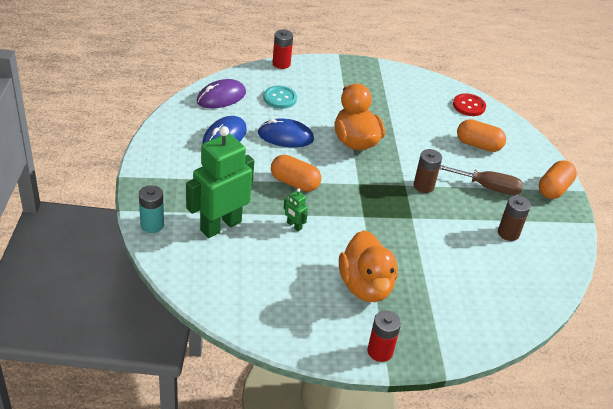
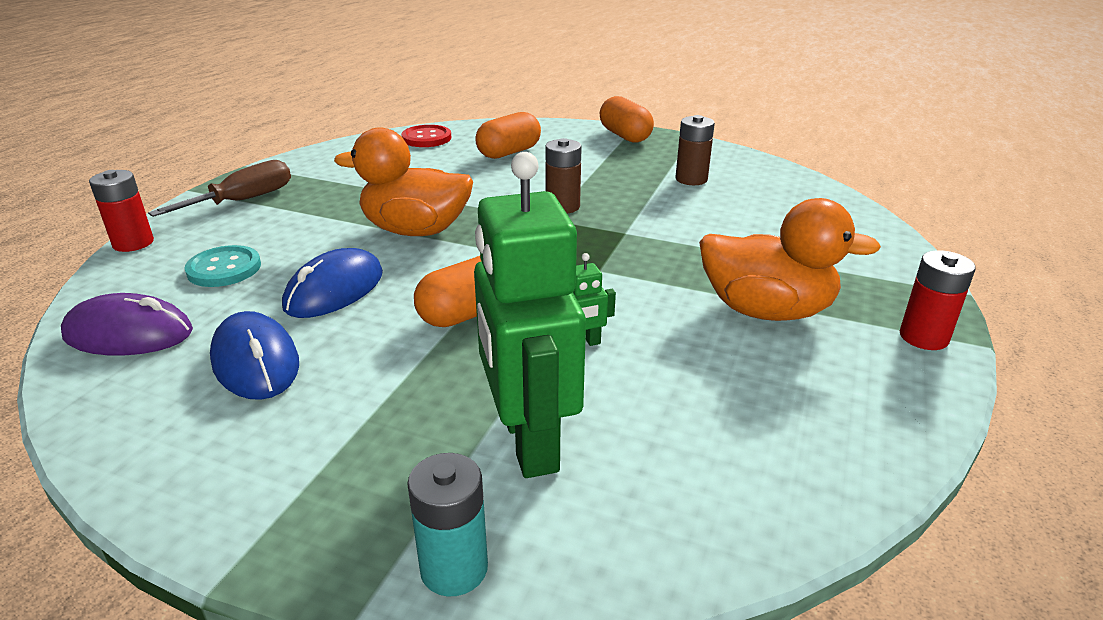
camera: 60 degrees left, 10 degrees down
purple mouse [197,79,246,108] -> purple mouse turned 75 degrees counterclockwise [61,293,193,355]
brown screwdriver [440,165,523,195] -> brown screwdriver moved to [148,160,291,217]

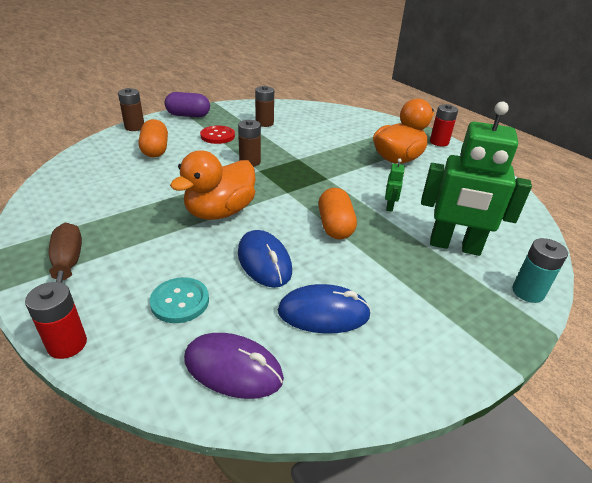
camera: 60 degrees left, 5 degrees up
purple mouse [61,293,193,355] -> purple mouse turned 75 degrees clockwise [184,333,284,399]
red button [401,125,451,147] -> red button moved to [200,126,235,144]
orange capsule [600,96,654,143] -> purple capsule [164,92,210,117]
none -> brown battery [118,88,144,131]

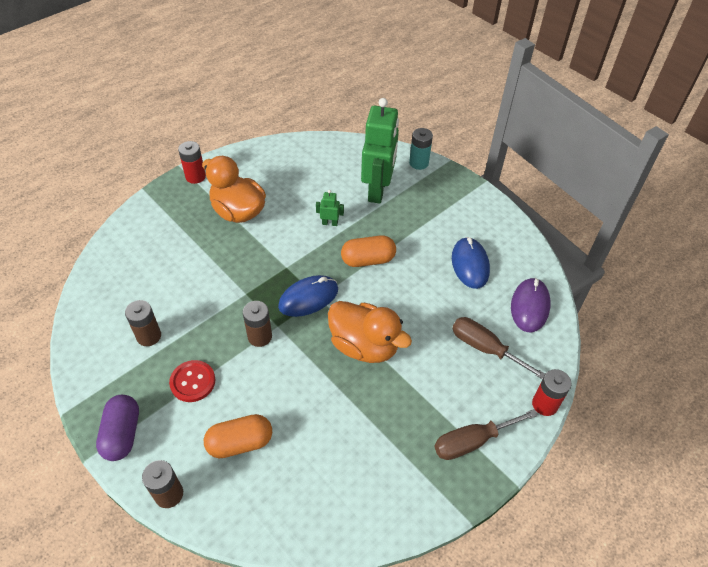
camera: 95 degrees left, 15 degrees up
turquoise button [150,277,209,323] -> brown screwdriver [452,317,545,379]
blue mouse [238,230,292,288] -> blue mouse moved to [278,275,338,317]

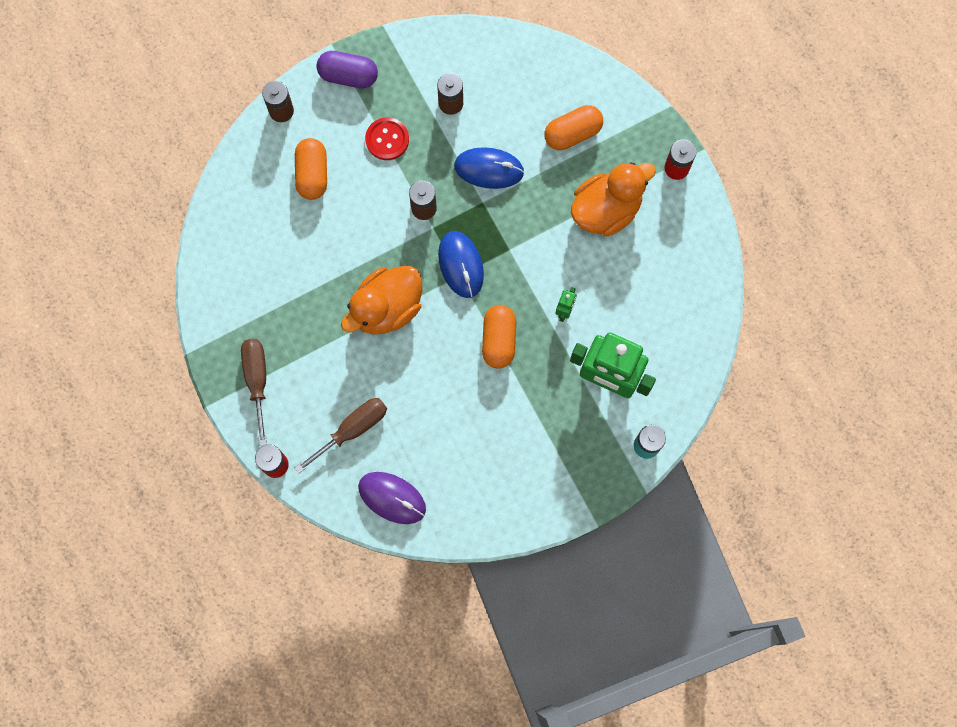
camera: 105 degrees right, 25 degrees up
blue mouse [452,237,490,289] -> blue mouse moved to [454,147,524,189]
none -> orange capsule [545,105,603,150]

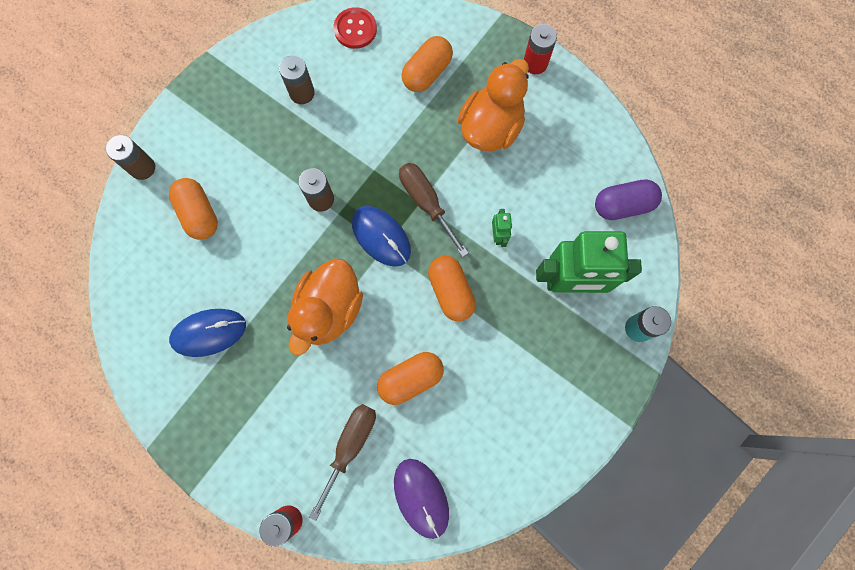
camera: 25 degrees left, 0 degrees up
brown screwdriver [241,339,267,446] -> brown screwdriver moved to [399,163,469,257]
purple capsule [317,51,378,88] -> purple capsule moved to [595,179,662,220]
purple mouse [358,472,426,524] -> purple mouse turned 60 degrees clockwise [394,459,449,539]
red button [365,117,409,160] -> red button moved to [334,7,377,49]
blue mouse [454,147,524,189] -> blue mouse moved to [169,309,246,357]
none -> orange capsule [377,352,444,405]

